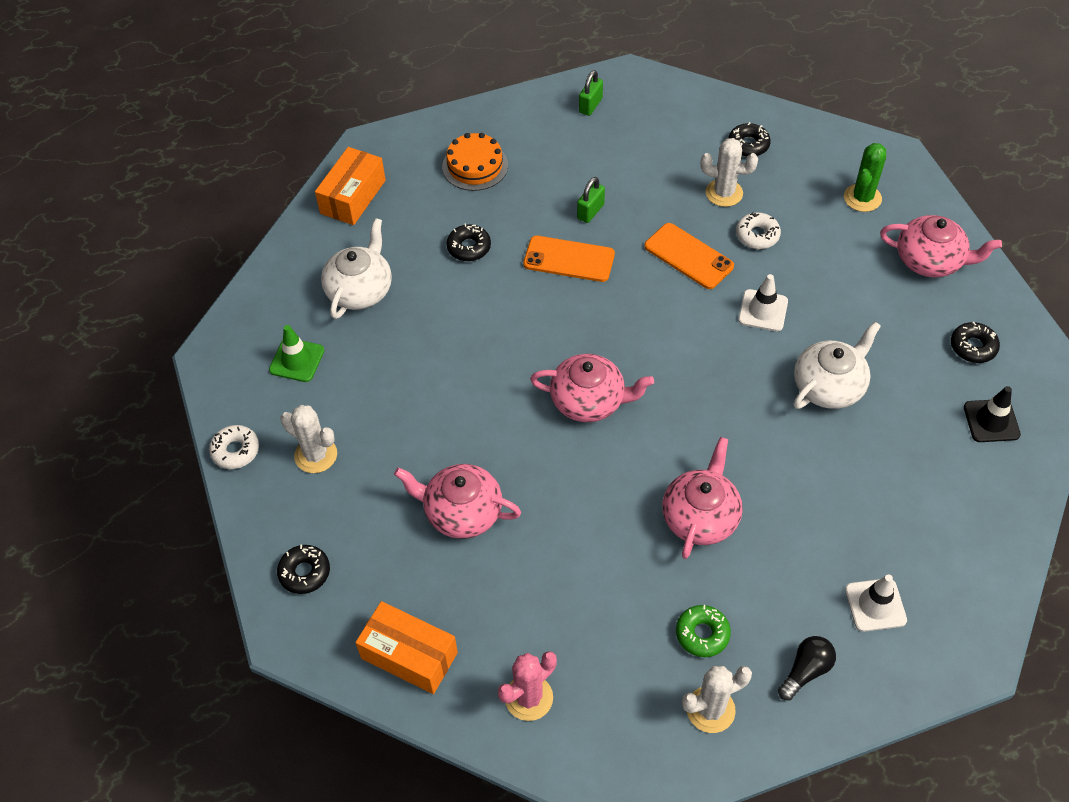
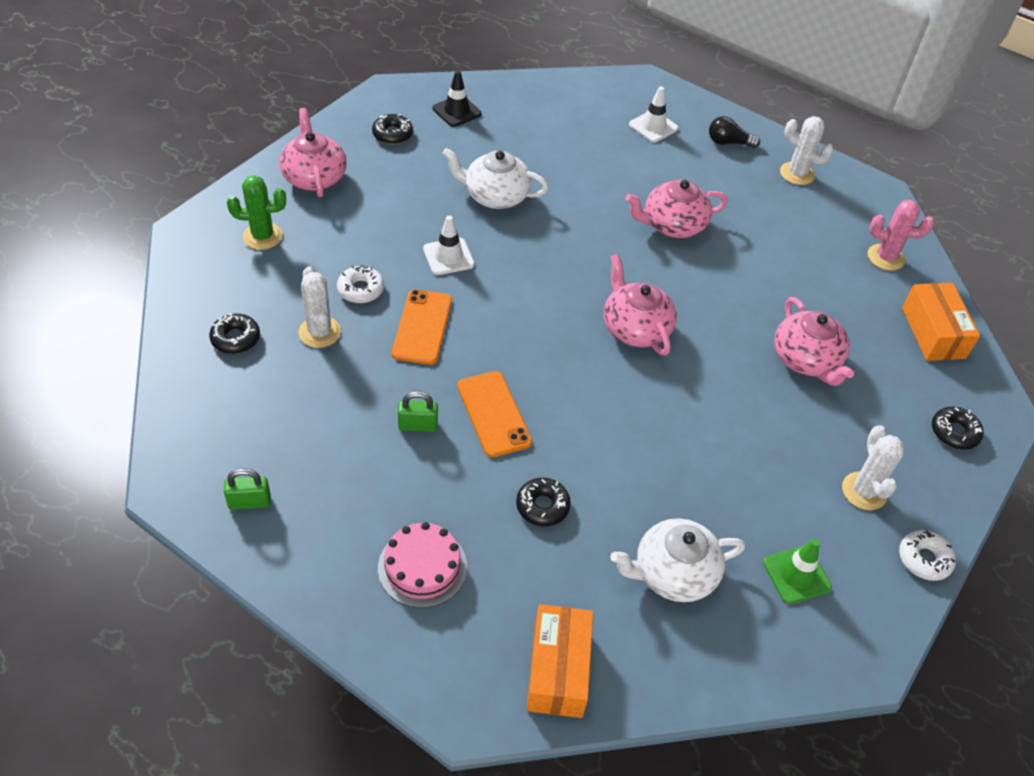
camera: 130 degrees left, 5 degrees down
orange box [315,147,386,225] -> orange box turned 75 degrees counterclockwise [527,604,594,718]
orange cake [442,133,508,191] -> pink cake [378,522,467,608]
green donut [676,605,731,657] -> none

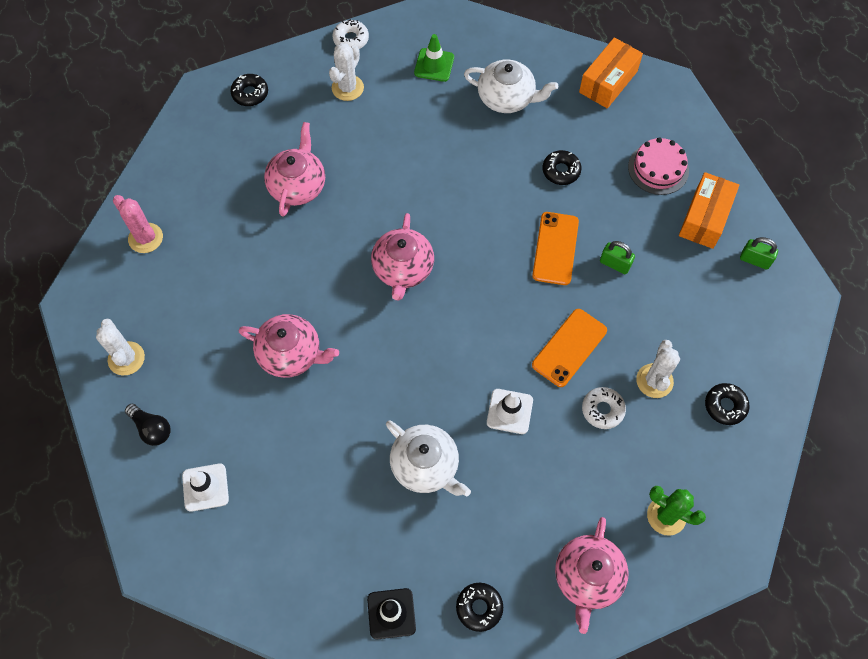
camera: 145 degrees left, 15 degrees up
orange box [902,283,980,361] -> orange box moved to [679,172,739,249]

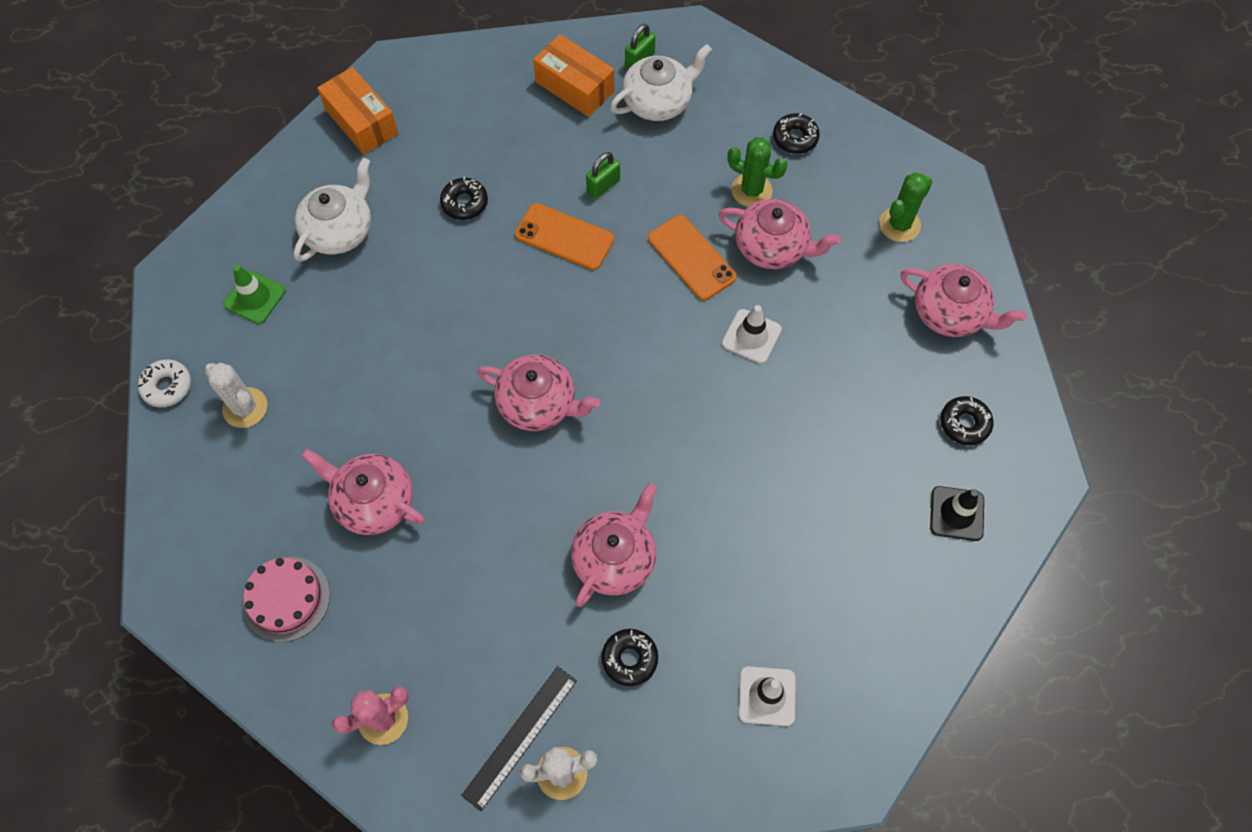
camera: 75 degrees left, 0 degrees up
black light bulb [125,404,171,446] -> none
black donut [230,74,268,106] -> black donut moved to [602,629,658,686]
white teapot [386,420,471,496] -> white teapot moved to [610,44,712,121]
white donut [582,387,626,429] -> pink teapot [718,199,841,269]
pink cake [628,137,689,195] -> pink cake moved to [243,557,330,642]
white cactus [636,340,680,398] -> green cactus [727,137,788,207]
none -> black ruler [461,666,577,811]

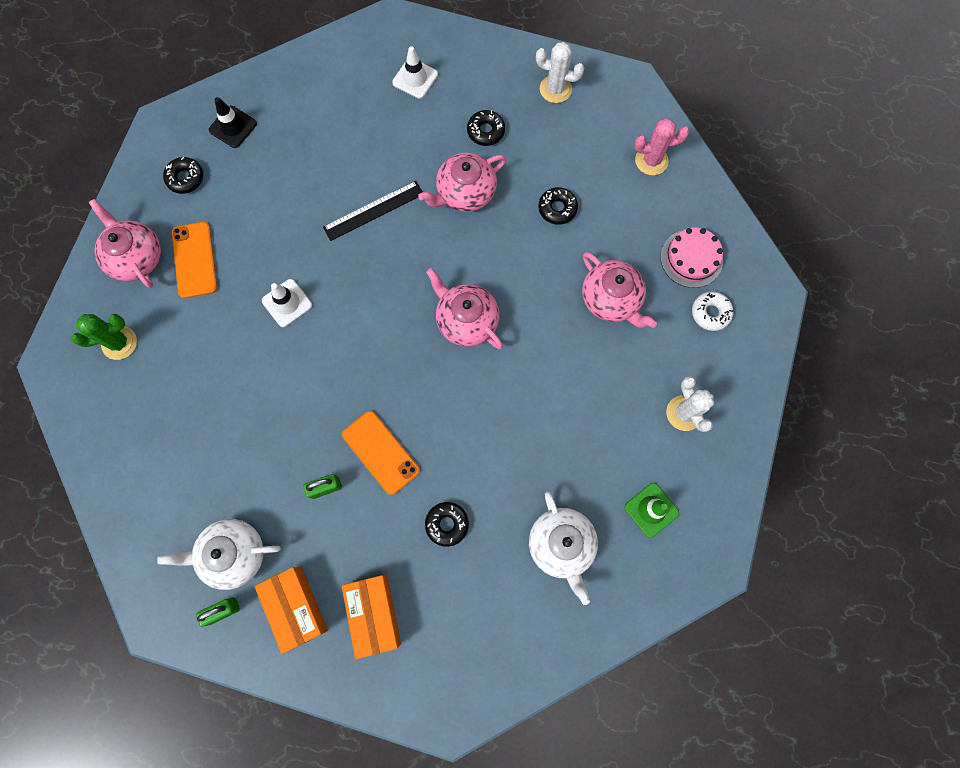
camera: 155 degrees left, 10 degrees up
white donut [138,359,191,407] -> white donut moved to [692,292,734,331]
white teapot [294,158,371,262] -> white teapot turned 75 degrees counterclockwise [529,491,598,605]
orange box [317,67,398,155] -> orange box moved to [342,574,401,659]
black ruler [461,666,577,811] -> black ruler moved to [323,181,423,241]
orange phone [648,215,737,300] -> orange phone moved to [172,222,217,298]
pink teapot [718,199,841,269] -> none
green cactus [727,137,788,207] -> none
black donut [773,113,820,154] -> black donut moved to [538,187,578,225]

